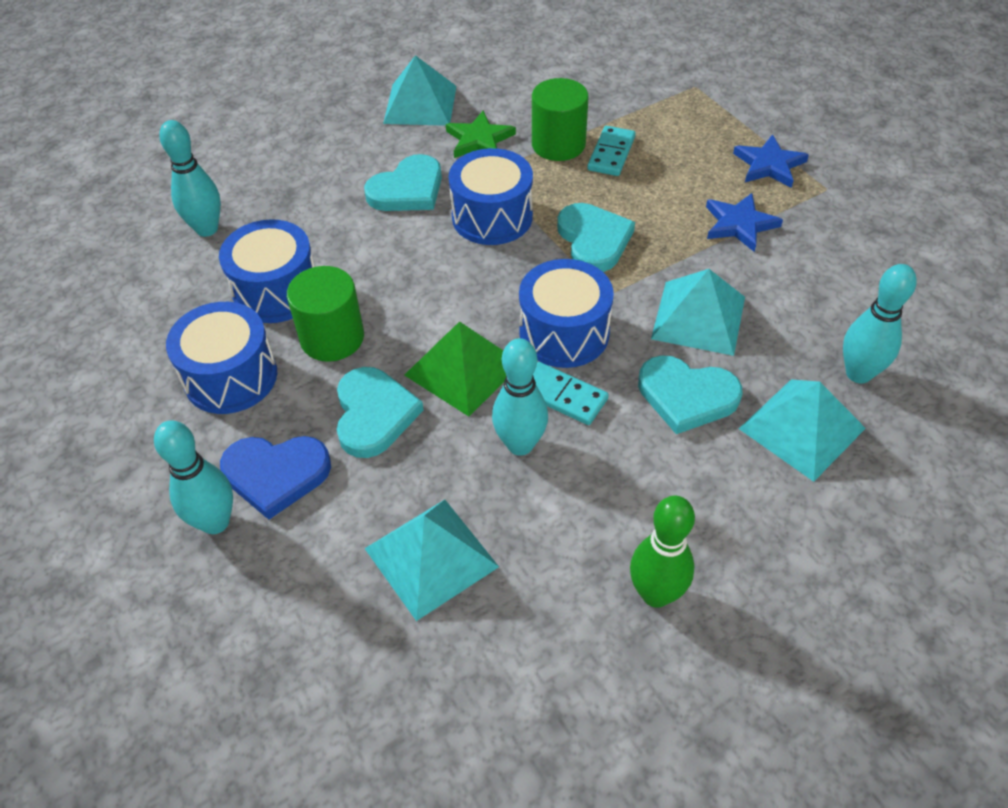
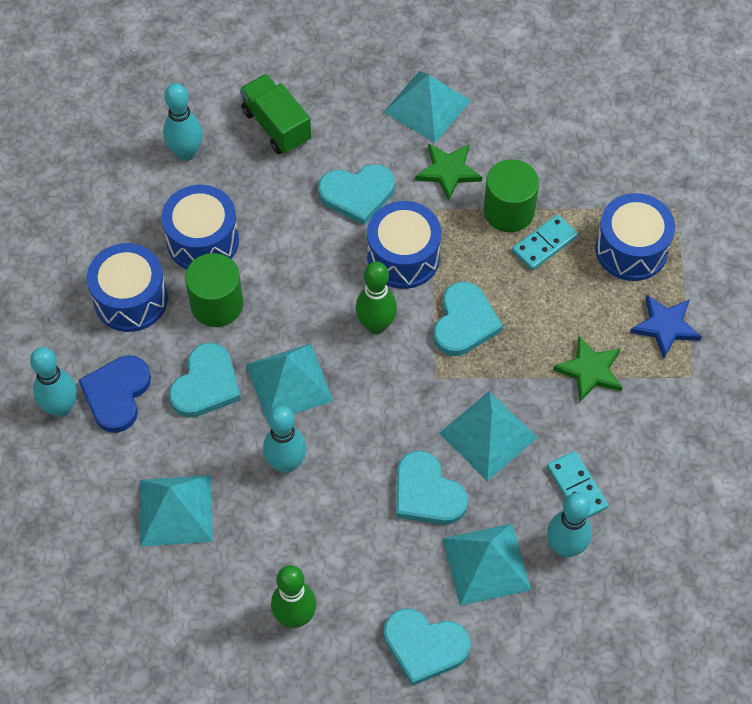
camera: 30 degrees right, 10 degrees up
blue heart [220,436,331,520] -> blue heart turned 75 degrees clockwise [79,355,151,433]
green pyramid [404,321,506,416] -> turquoise pyramid [246,343,333,423]
blue drum [519,259,614,368] -> blue drum moved to [595,193,675,281]
turquoise domino [533,362,609,425] -> turquoise domino moved to [547,451,609,518]
blue star [706,193,783,252] -> green star [553,336,623,402]
none -> green truck [240,74,311,154]
none -> green bowling pin [356,262,397,334]
none -> turquoise heart [384,608,471,686]

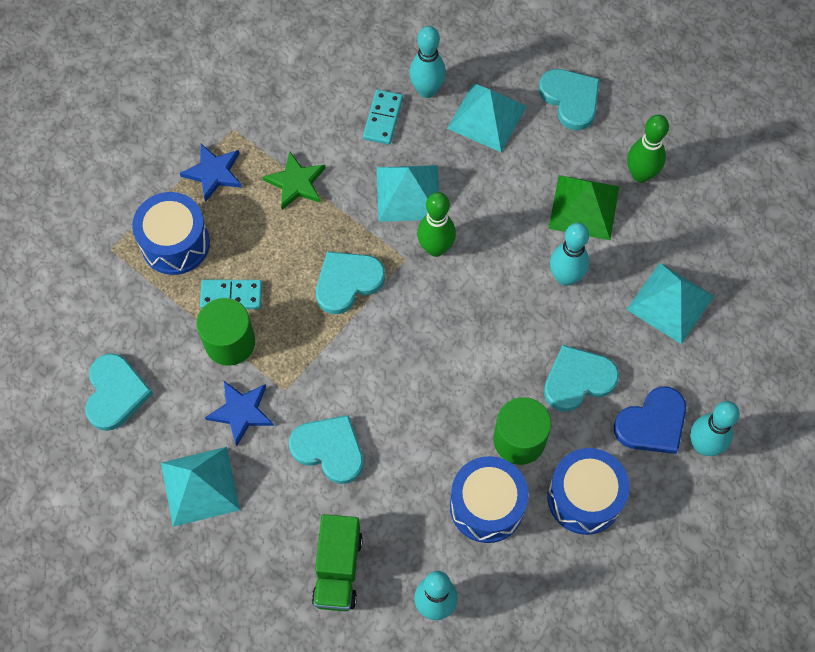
camera: 140 degrees left, 5 degrees up
turquoise pyramid [246,343,333,423] -> none
green bowling pin [356,262,397,334] -> green bowling pin moved to [417,192,456,257]
blue drum [367,201,441,289] -> none
turquoise heart [396,451,468,525] -> turquoise heart moved to [85,353,153,431]
green star [415,143,482,201] -> blue star [205,381,274,446]
none -> green pyramid [548,175,619,240]

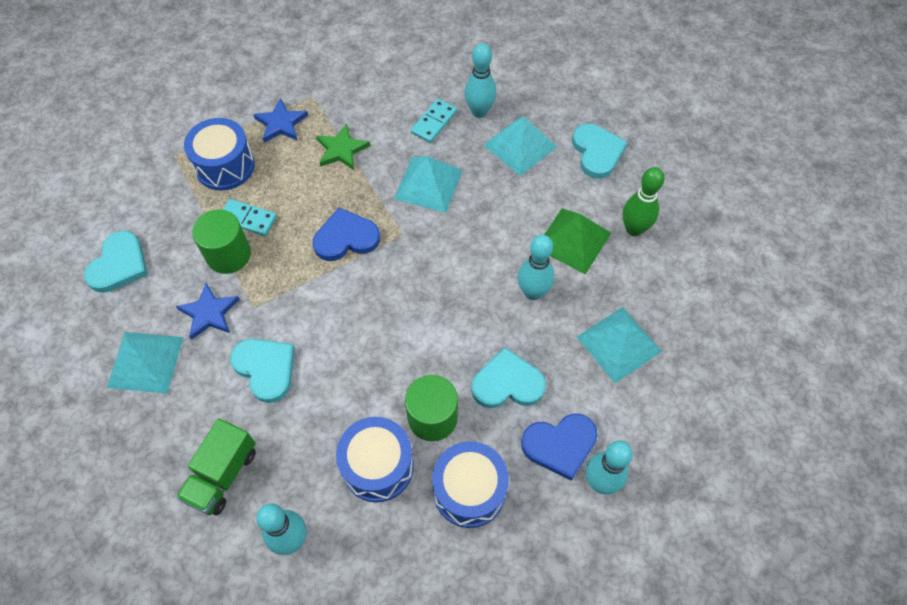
camera: 20 degrees right, 5 degrees down
turquoise heart [316,251,385,314] -> blue heart [313,208,380,261]
green bowling pin [417,192,456,257] -> none

